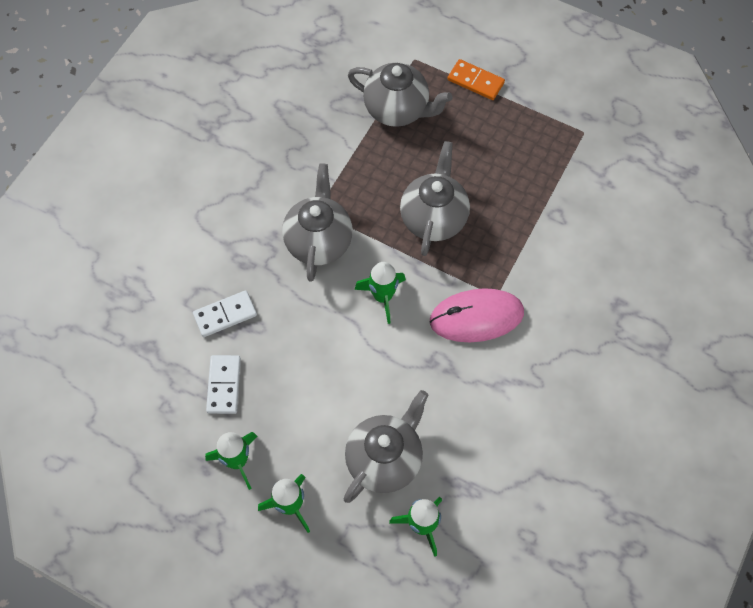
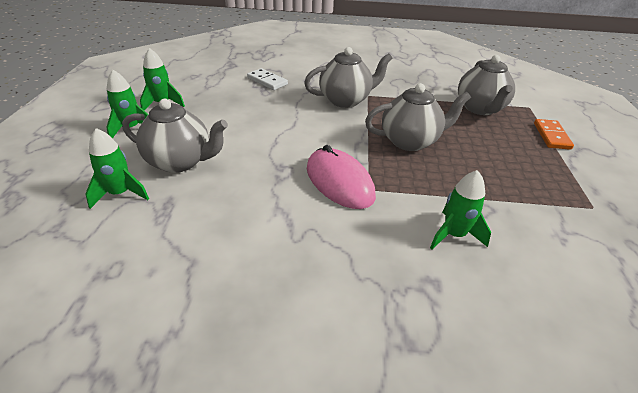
camera: 65 degrees right, 25 degrees down
white domino [206,355,241,414] -> none
green rocket [355,262,406,324] -> green rocket moved to [430,170,491,249]

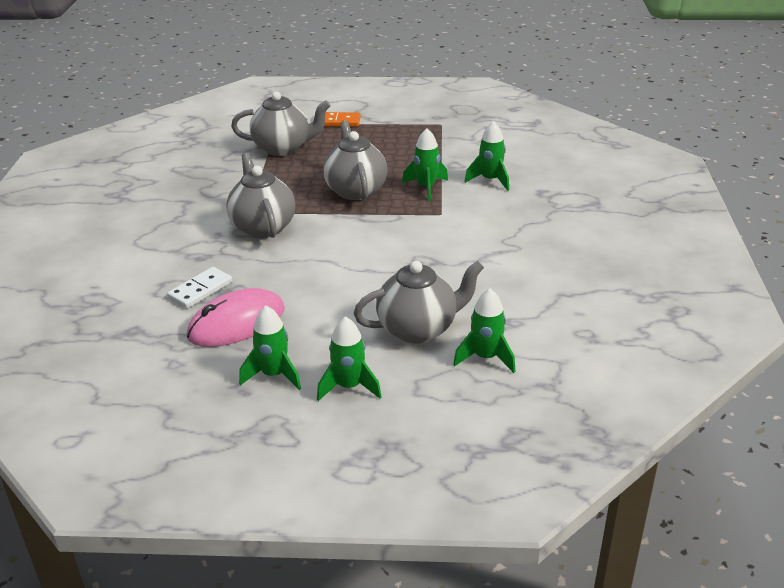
camera: 90 degrees left, 5 degrees down
grey teapot [122,99,228,173] -> grey teapot turned 60 degrees clockwise [354,261,484,343]
pink mouse [307,145,376,209] -> pink mouse moved to [187,288,285,347]
none -> green rocket [402,128,448,201]

